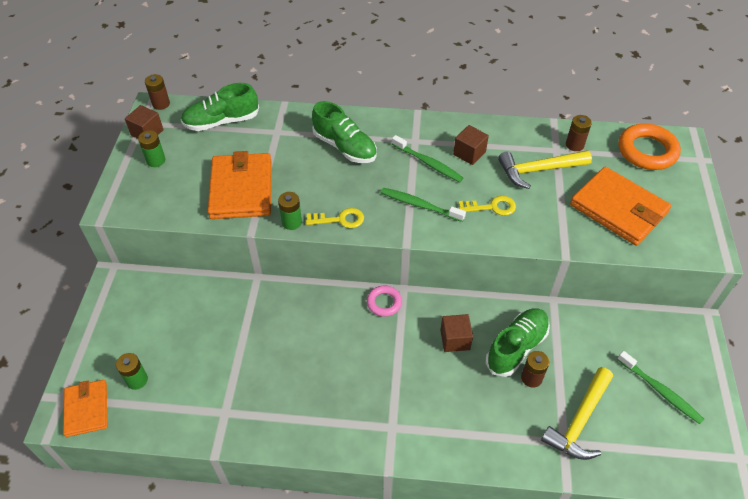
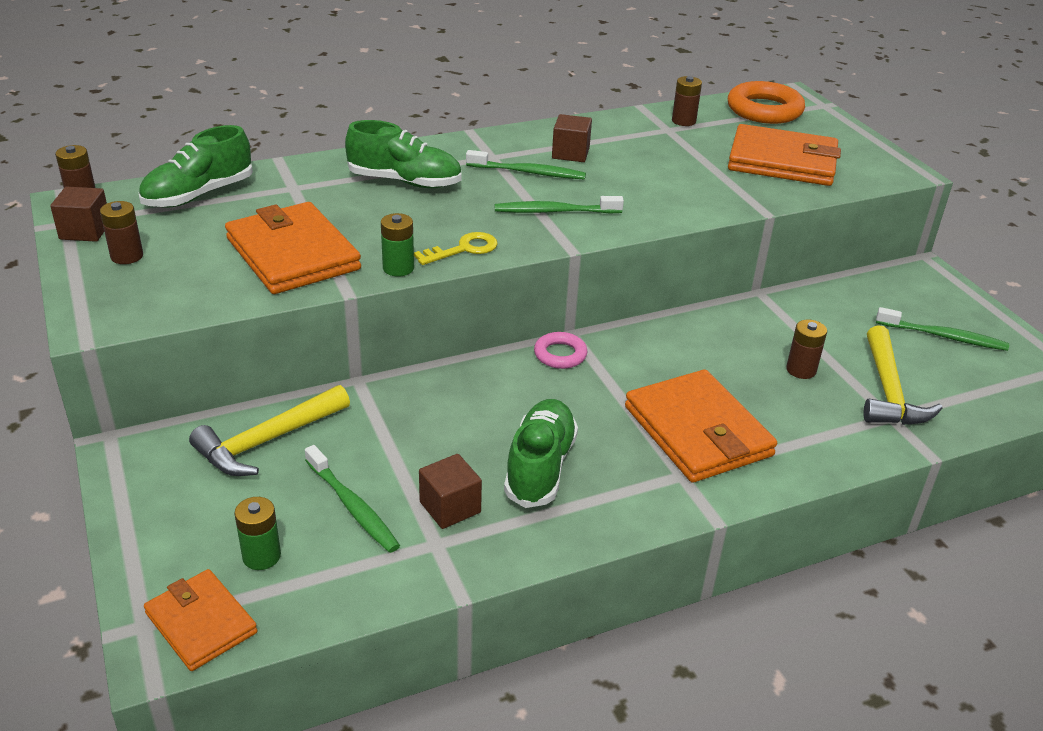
camera: 30 degrees left, 15 degrees down
green battery [138,130,165,167] -> brown battery [100,201,143,264]
brown cube [440,314,473,352] -> brown cube moved to [419,454,482,529]
yellow key [458,196,516,216] -> none
green shoe [486,308,550,377] -> green shoe moved to [504,399,578,508]
yellow hammer [498,150,592,189] -> yellow hammer moved to [189,385,350,476]
none -> green toothbrush [305,445,400,553]
none -> orange wallet [625,370,777,483]

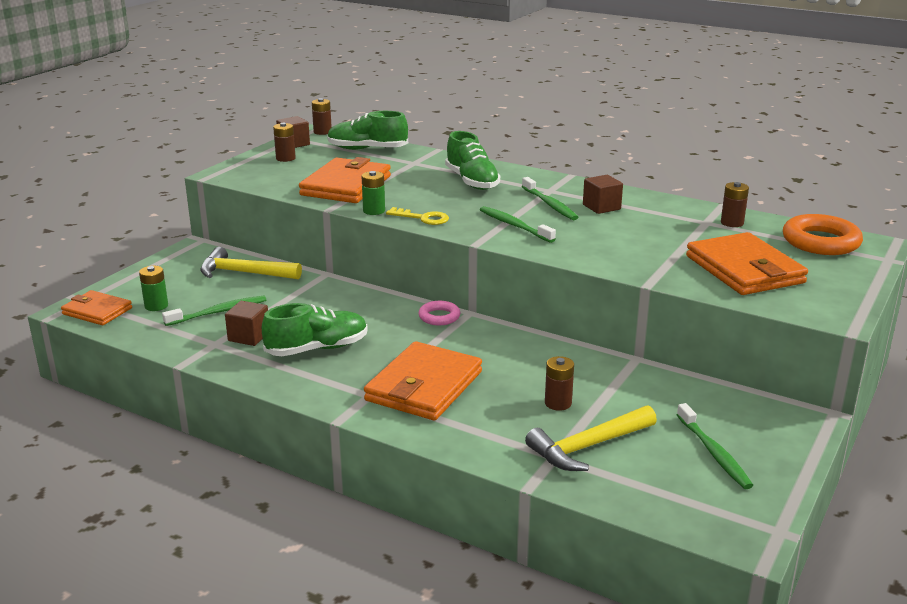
camera: 55 degrees right, 10 degrees down
orange wallet [144,569,258,671] -> orange wallet turned 75 degrees counterclockwise [61,290,132,325]
green toothbrush [305,445,400,553] -> green toothbrush turned 135 degrees counterclockwise [162,296,266,326]

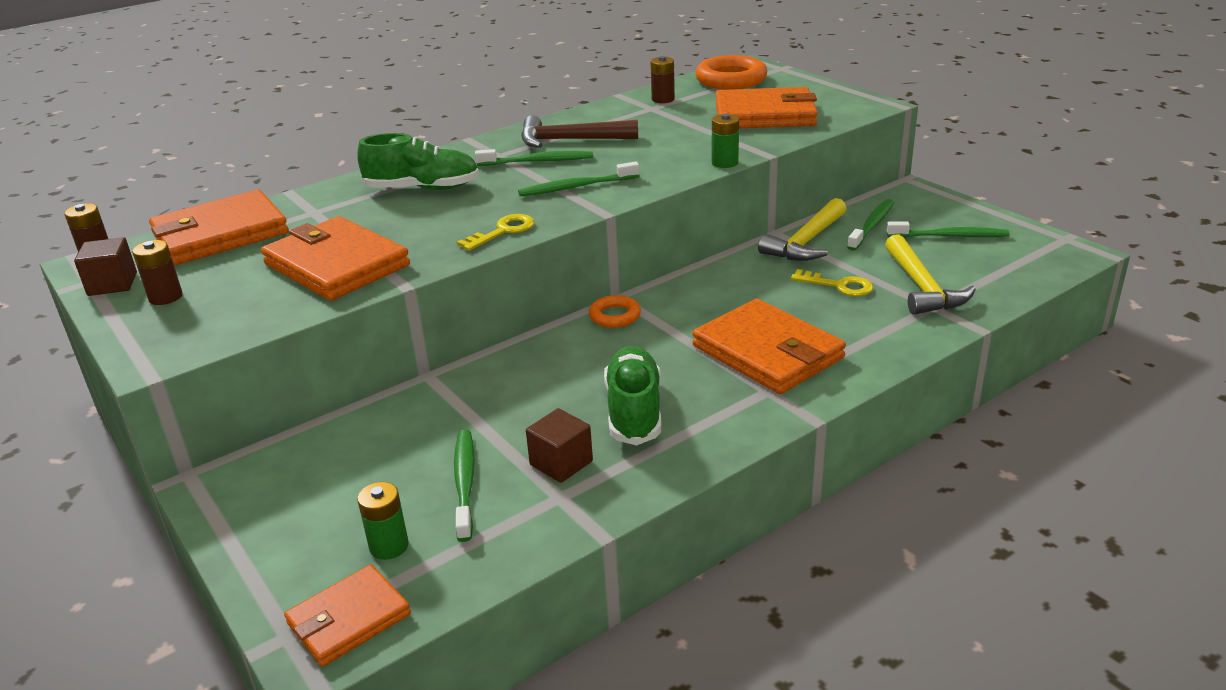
camera: 65 degrees left, 5 degrees up
yellow hammer [200,247,302,279] -> yellow hammer moved to [758,198,846,261]
green shoe [327,111,408,150] -> orange wallet [149,190,289,265]
green battery [362,171,385,215] -> green battery moved to [712,114,739,168]
pink ring [418,301,460,325] -> orange ring [589,295,641,328]
brown battery [545,356,574,411] -> yellow key [791,269,873,296]
brown cube [583,175,623,214] -> brown hammer [521,115,638,148]
none -> green toothbrush [847,199,894,251]

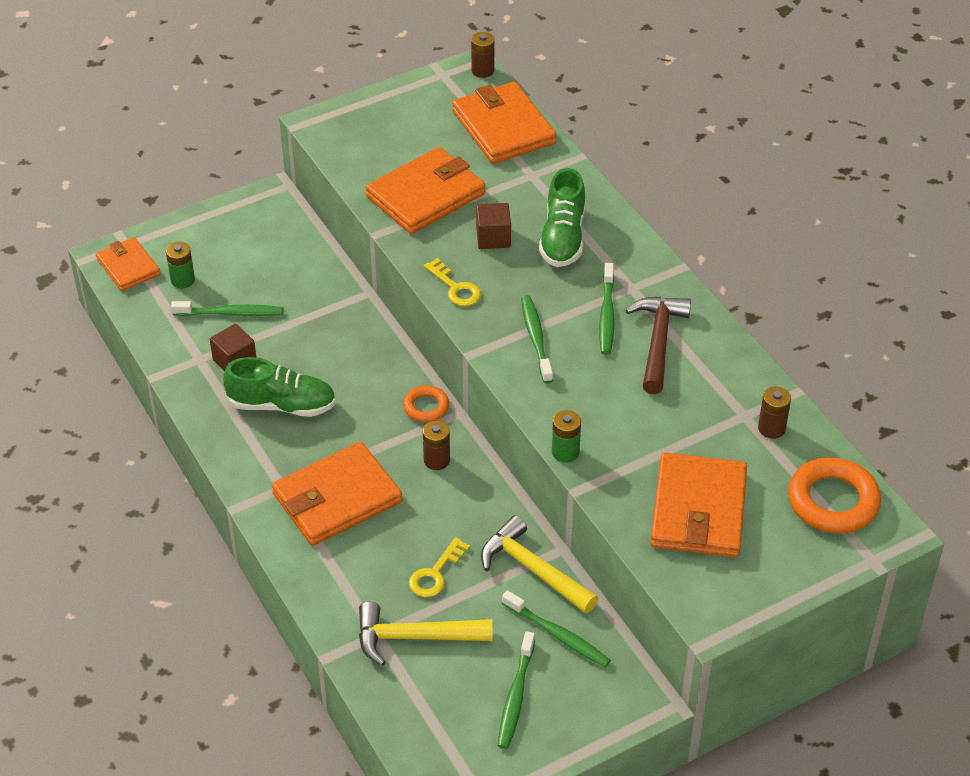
camera: 95 degrees right, 15 degrees up
brown cube [74,237,137,296] -> brown cube moved to [476,203,511,249]
brown battery [132,240,183,305] -> brown battery moved to [423,421,450,470]

